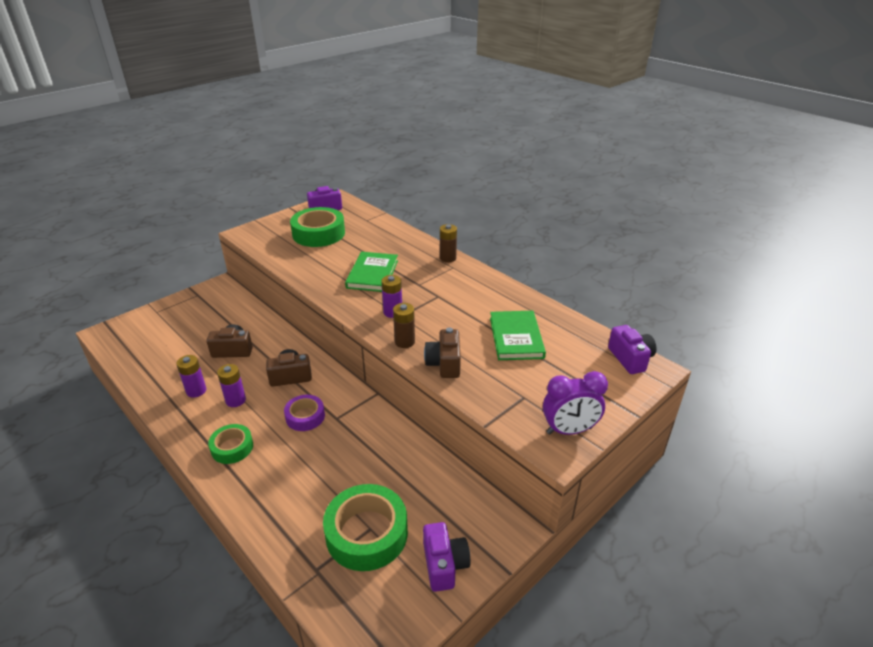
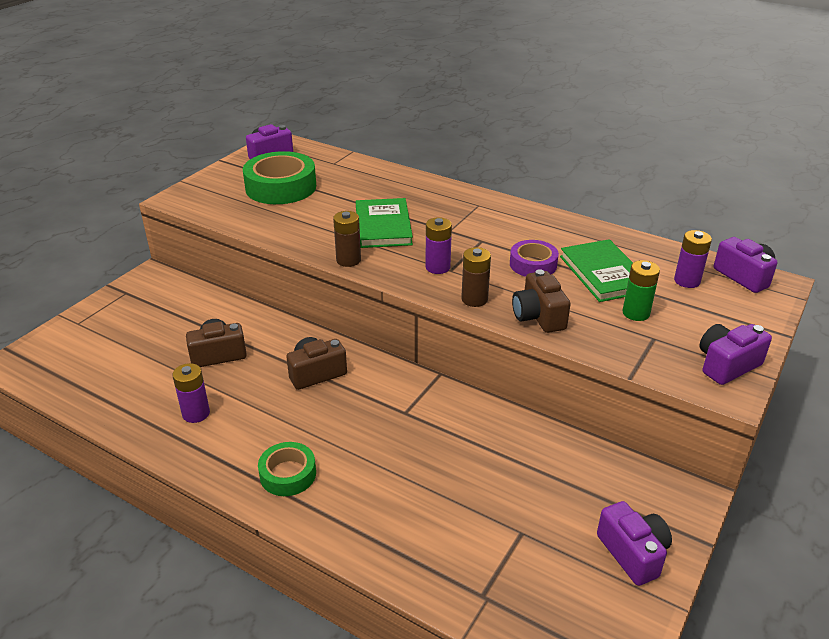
camera: 15 degrees left, 0 degrees up
purple battery [217,364,246,407] -> purple battery moved to [674,230,712,288]
purple tape [284,395,325,431] -> purple tape moved to [510,240,559,277]
green tape [323,484,408,571] -> none
brown battery [440,224,457,263] -> brown battery moved to [333,211,361,267]
purple clock [543,371,608,435] -> purple camera [699,324,772,385]
none -> green battery [622,260,660,321]

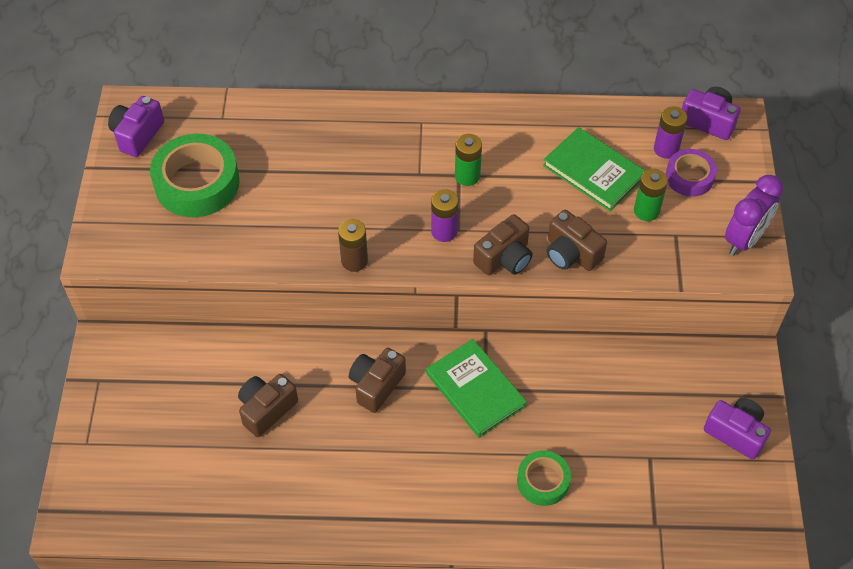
camera: 30 degrees left, 20 degrees up
purple battery [172,363,210,423] -> none
green tape [258,442,316,496] -> green tape moved to [517,451,571,506]
green book [356,198,413,248] -> green book moved to [426,339,527,438]
brown battery [461,247,491,307] -> brown camera [473,214,533,275]
purple tape [510,240,559,277] -> purple tape moved to [666,149,717,197]
purple camera [699,324,772,385] -> purple clock [725,175,783,256]
none -> green battery [455,134,482,186]

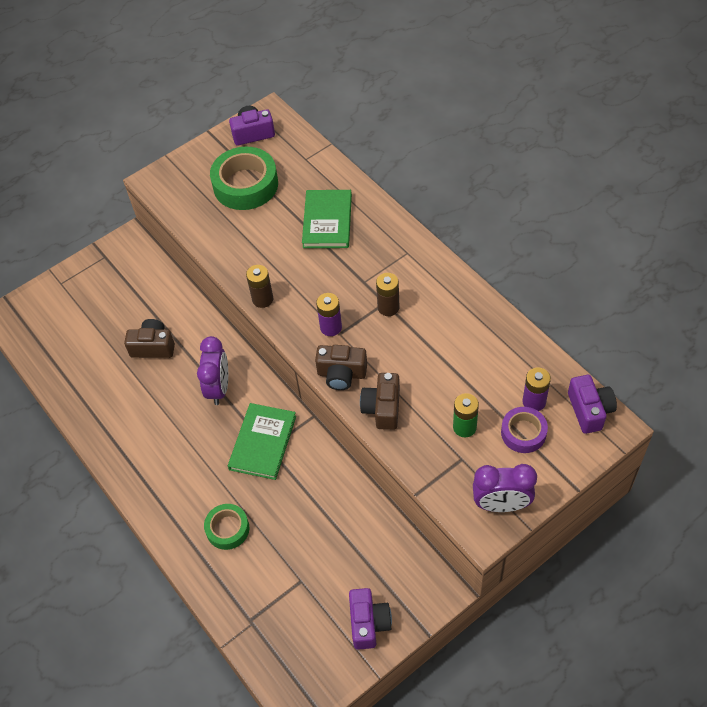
camera: 55 degrees right, 0 degrees up
brown camera [349,348,406,413] -> purple clock [197,336,228,405]
green battery [455,134,482,186] -> brown battery [376,273,400,316]
green book [543,127,645,211] -> green book moved to [302,190,352,248]

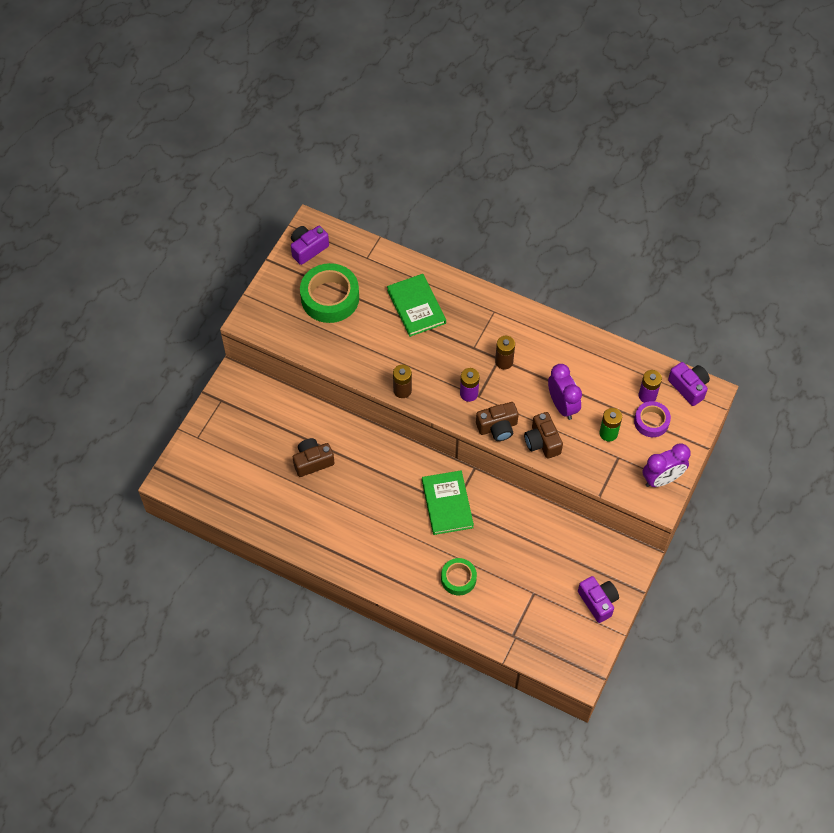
camera: 30 degrees left, 5 degrees up
purple clock [197,336,228,405] -> purple clock moved to [548,364,582,420]

